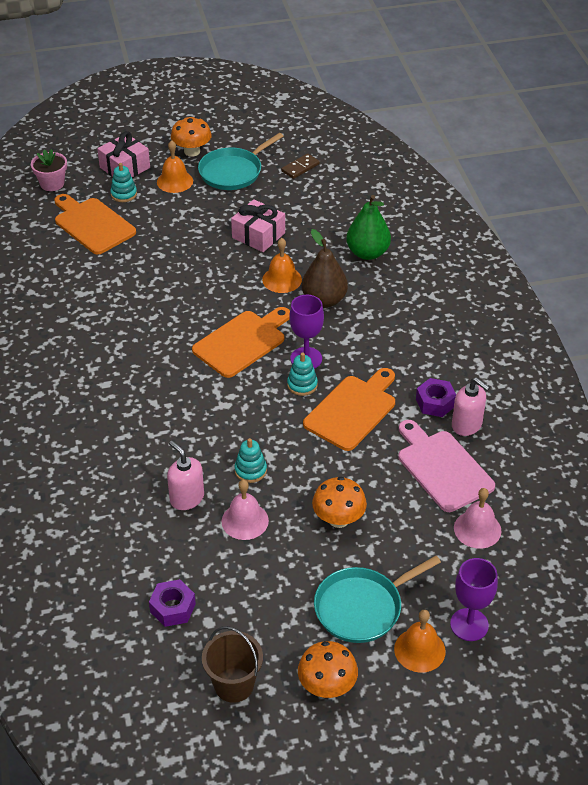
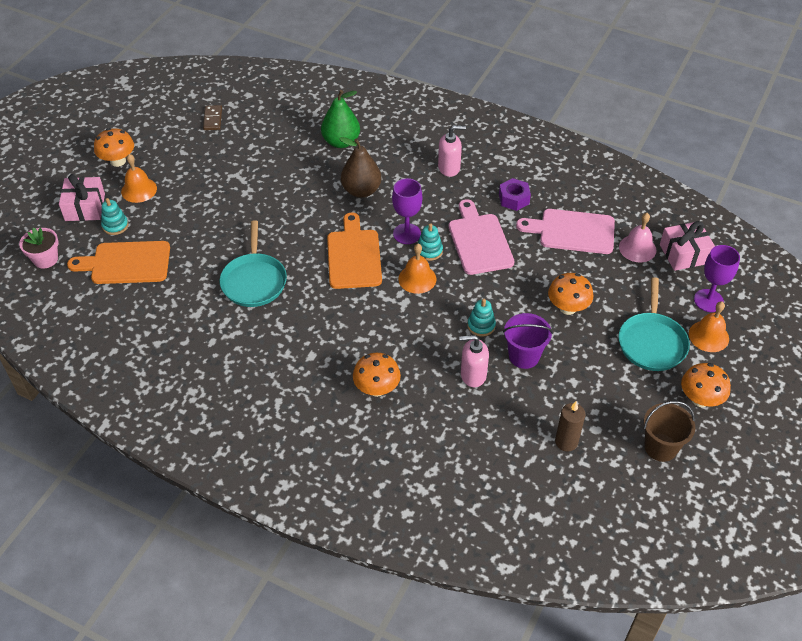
camera: 50 degrees left, 5 degrees up
purple nut [149,579,196,627] -> brown candle [555,401,585,452]
turquoise pan [198,133,284,190] -> turquoise pan moved to [219,220,287,307]
pink bell [222,479,269,540] -> purple bucket [503,313,553,369]
pink gift [231,199,285,252] -> pink gift moved to [660,221,715,271]
orange bell [262,238,302,293] -> orange bell moved to [398,244,437,294]
orange cutting board [303,368,395,451] -> pink cutting board [449,199,515,275]
pink soap dispenser [452,377,490,436] -> pink soap dispenser moved to [438,125,466,177]
none -> orange mushroom [353,353,401,397]

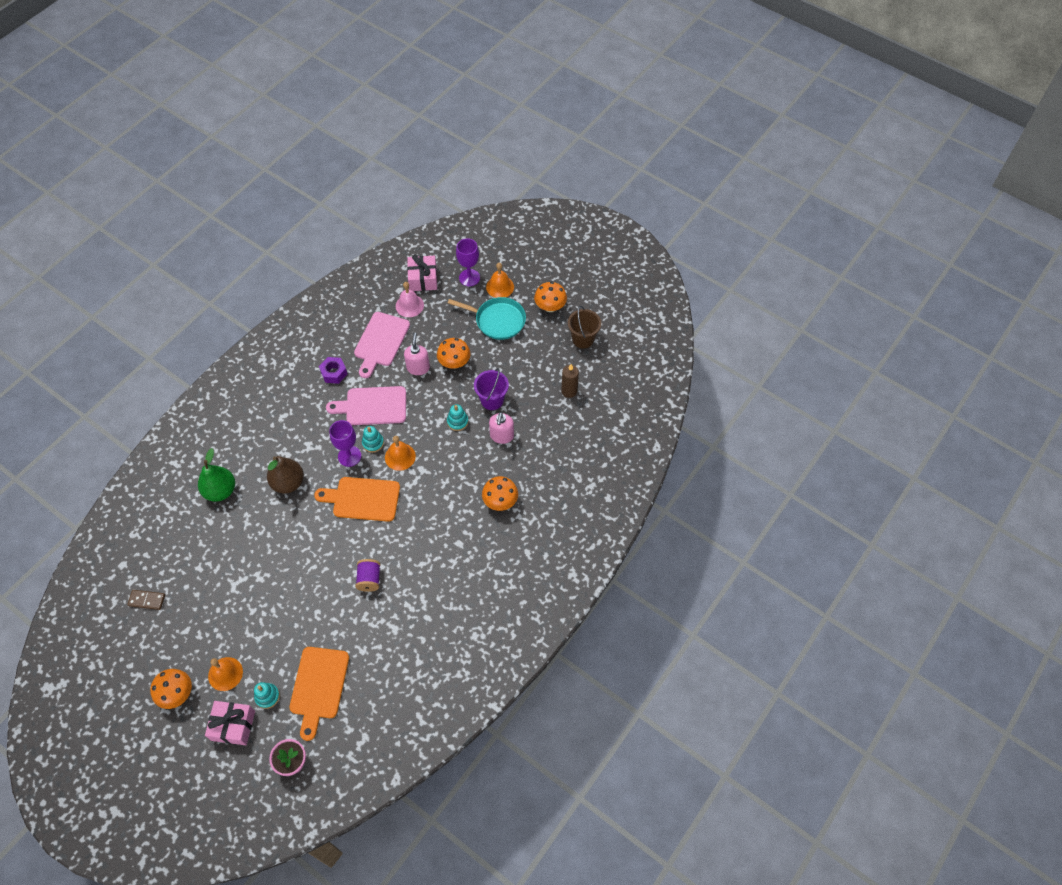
camera: 80 degrees left, 10 degrees up
turquoise pan [219,220,287,307] -> purple spool [355,559,381,592]
pink soap dispenser [438,125,466,177] -> pink soap dispenser moved to [404,333,430,375]

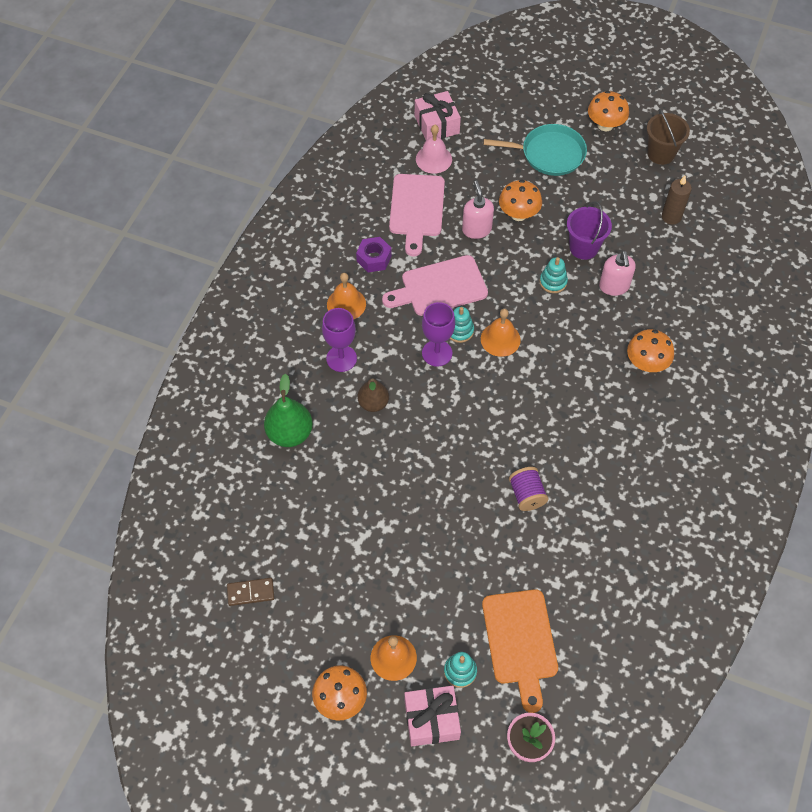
camera: 15 degrees left, 0 degrees up
brown pear [267,456,304,494] -> brown pear [358,378,389,412], size x0.67
orange cutting board [314,477,400,522] -> none
purple goblet [456,238,480,286] -> purple goblet moved to [322,308,357,372]
orange bell [486,263,514,298] -> orange bell moved to [327,273,366,319]

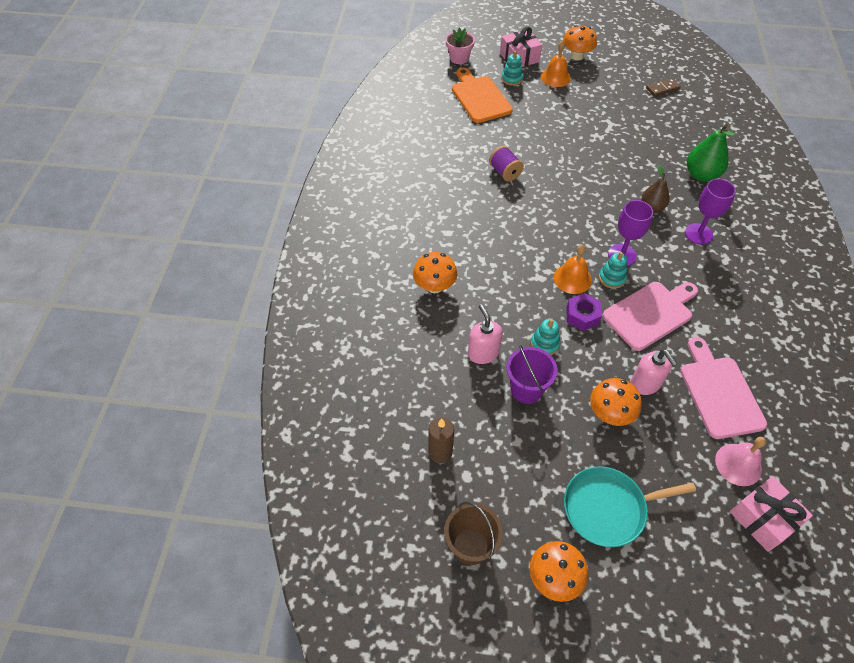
camera: 165 degrees right, 5 degrees down
orange bell [327,273,366,319] -> none
purple nut [356,237,392,272] -> purple nut moved to [566,293,602,331]

